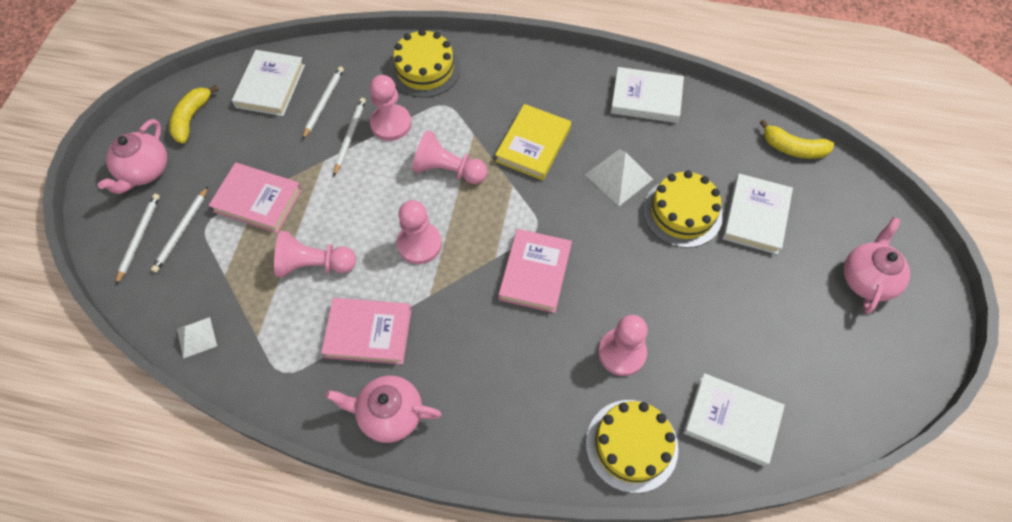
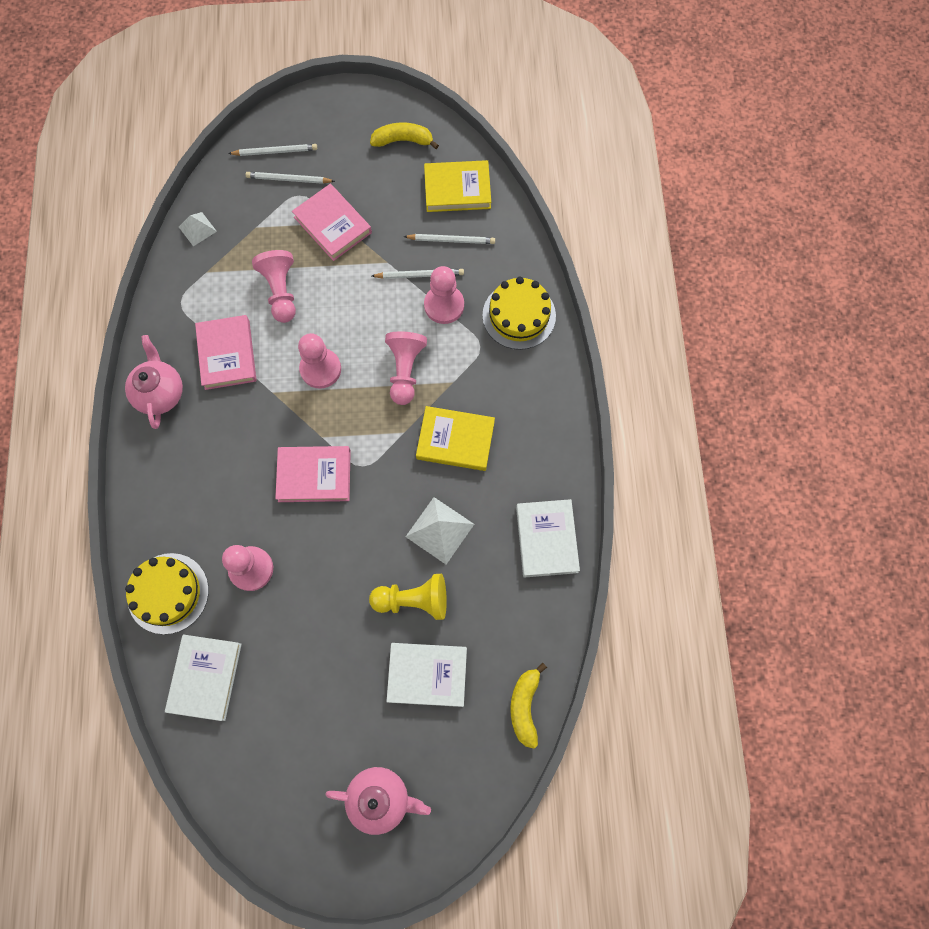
camera: 75 degrees right, 10 degrees up
pink teapot [98,119,168,194] -> none
pink book [208,162,302,233] -> pink book turned 45 degrees counterclockwise [292,184,372,261]
white book [232,50,305,116] -> yellow book [424,160,491,212]
yellow cake [643,170,723,248] -> yellow pawn [369,574,447,620]

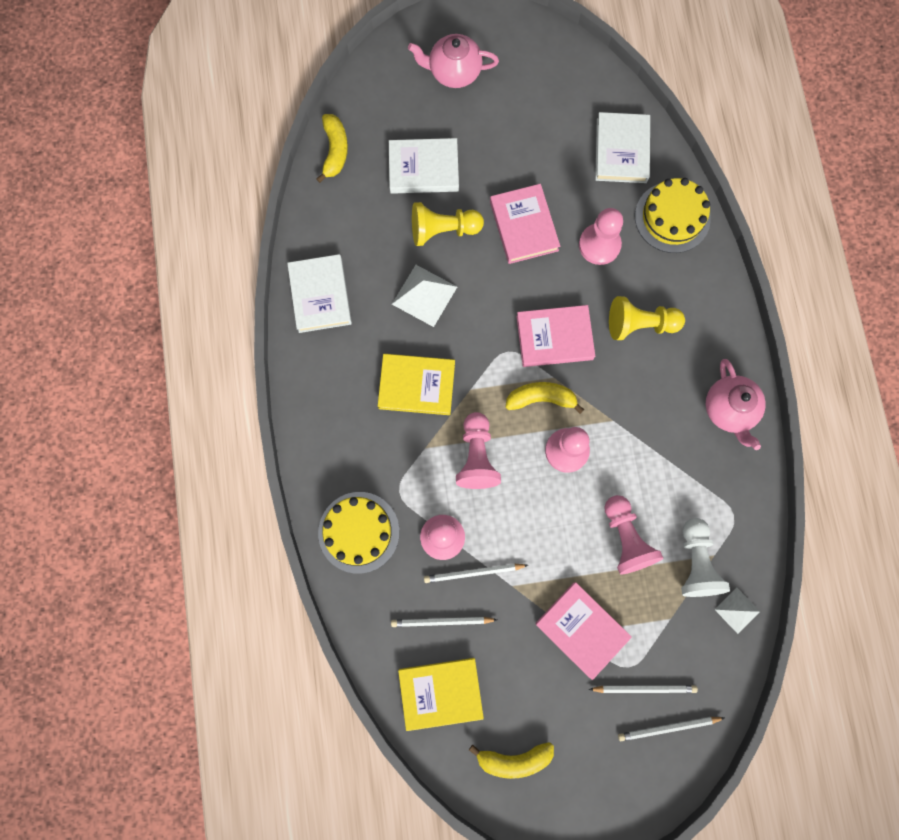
camera: 175 degrees right, 5 degrees up
pink book [195,315,256,390] -> pink book moved to [490,184,560,264]
none -> yellow banana [506,382,584,414]
none -> yellow pawn [609,296,685,340]
none -> white pawn [681,518,730,597]

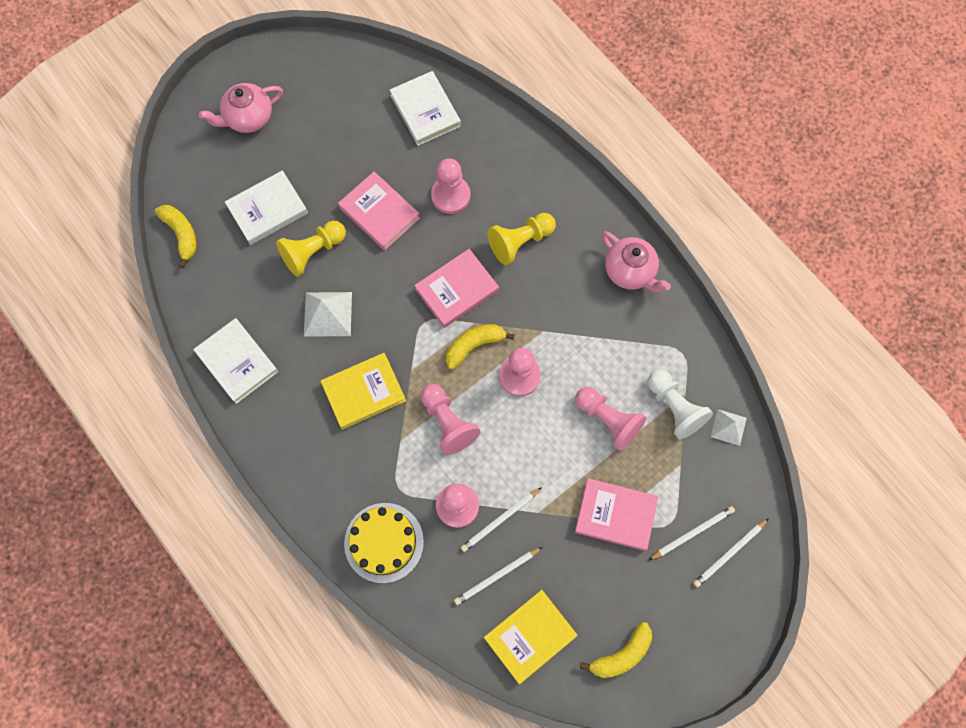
camera: 30 degrees left, 5 degrees down
yellow cake [635,178,711,253] -> none

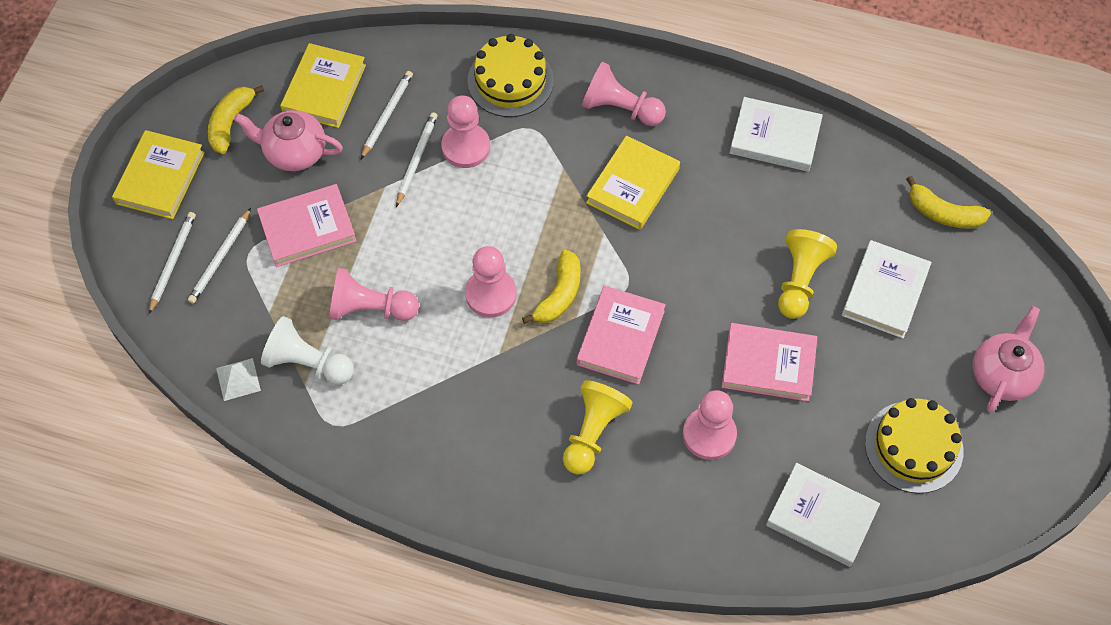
camera: 145 degrees right, 10 degrees down
white pyramid [304,292,352,337] -> none
pink pawn [421,384,480,455] -> pink pawn moved to [582,62,666,126]
pink teapot [601,231,671,292] -> pink teapot moved to [234,110,343,171]
none -> yellow book [112,130,205,219]
none -> yellow cake [865,398,964,494]

